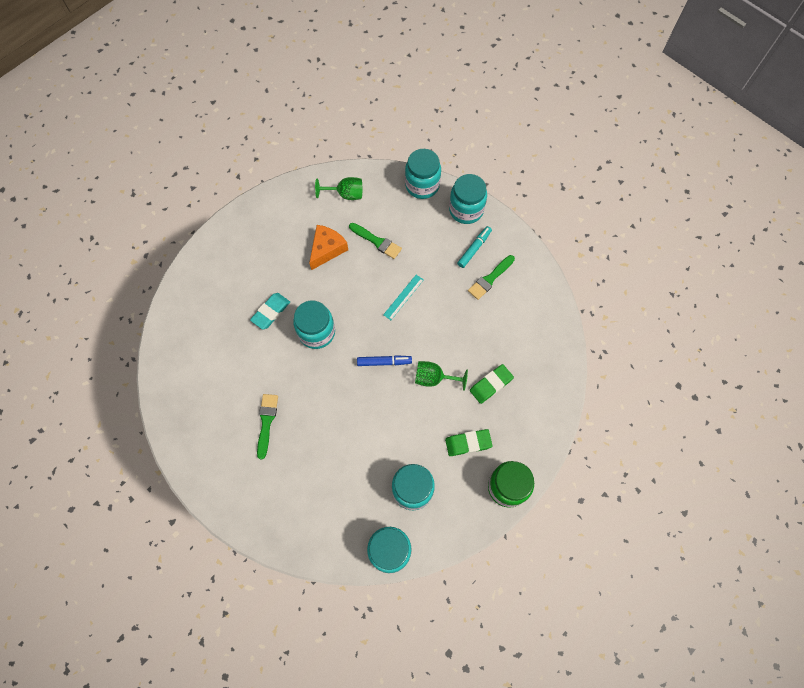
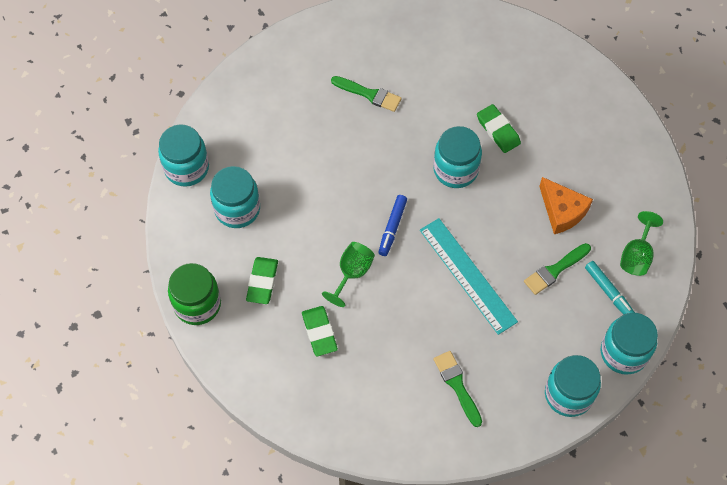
camera: 110 degrees right, 5 degrees down
turquoise eraser [250,293,290,330] -> green eraser [477,104,521,153]
turquoise ruler [383,275,424,320] -> turquoise ruler [420,218,518,335], size x1.91
turquoise marker [457,226,492,268] -> turquoise marker moved to [585,261,635,315]

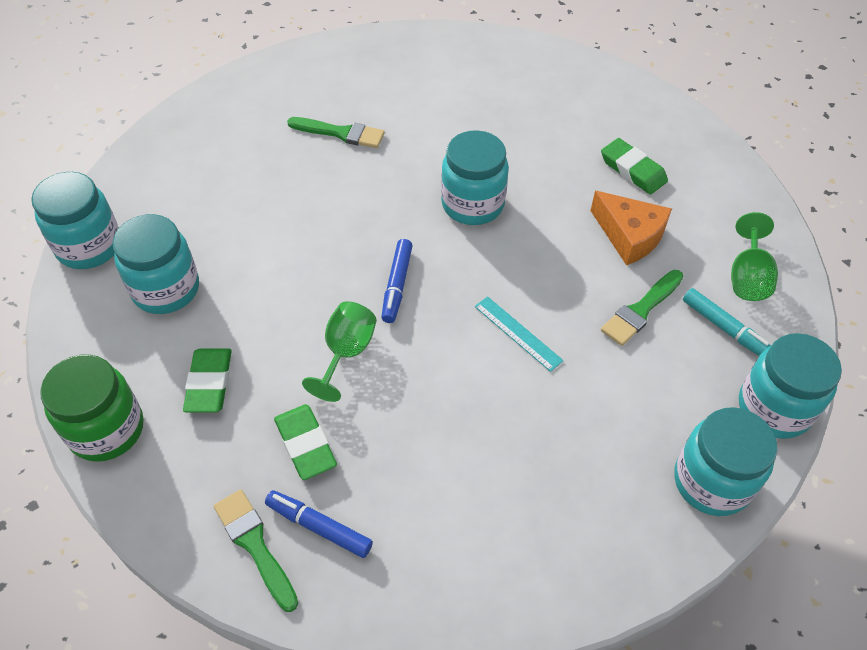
camera: 10 degrees left, 10 degrees down
turquoise ruler [420,218,518,335] -> turquoise ruler [475,296,564,372], size x0.52
green brush [434,351,482,427] -> green brush moved to [214,489,298,612]
green eraser [477,104,521,153] -> green eraser moved to [601,138,668,195]
none -> blue marker [265,490,373,558]

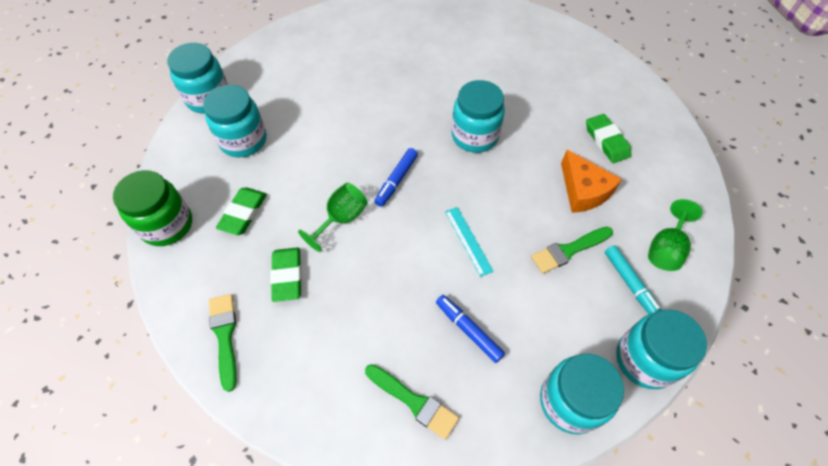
camera: 20 degrees right, 5 degrees up
blue marker [265,490,373,558] -> blue marker moved to [436,295,505,363]
green brush [287,117,385,148] -> green brush moved to [365,364,459,440]

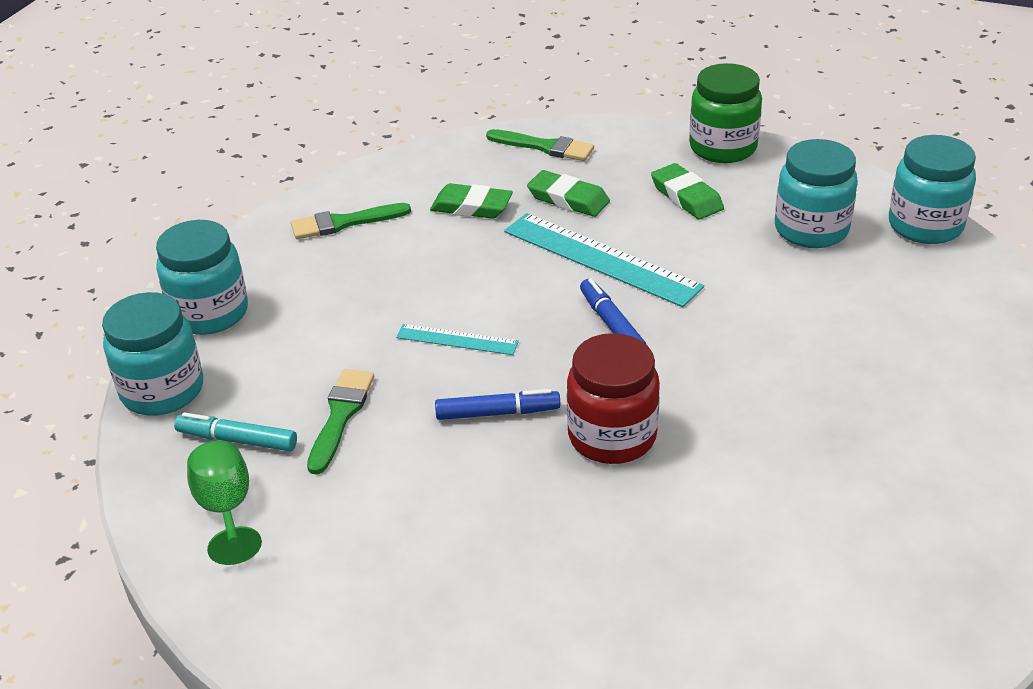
camera: 130 degrees right, 20 degrees down
green goblet [298,183,368,252] -> turquoise ruler [504,213,704,307]
blue marker [436,295,505,363] -> blue marker moved to [435,389,560,420]
turquoise jar [452,80,505,153] -> red jar [567,333,660,464]
orange cheese [561,150,622,213] -> none
green eraser [586,114,631,163] -> green eraser moved to [430,183,513,219]

